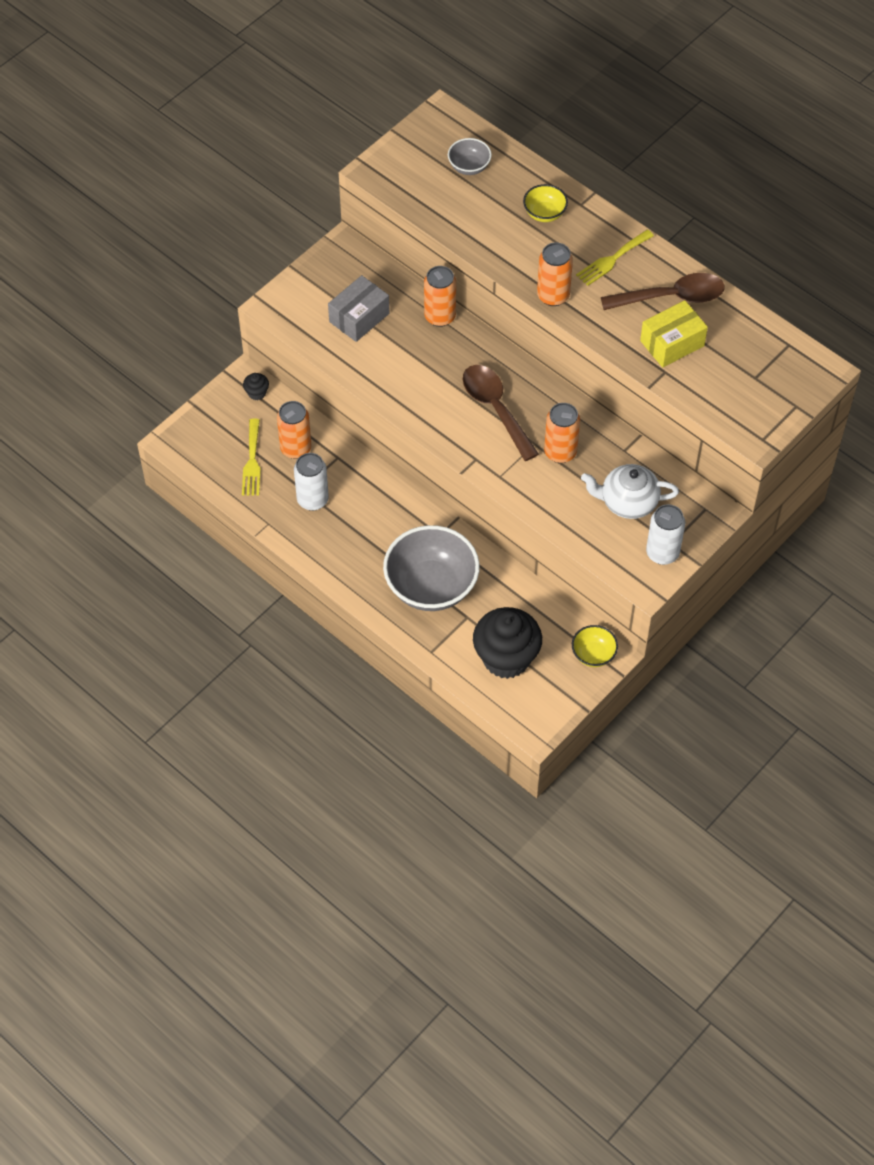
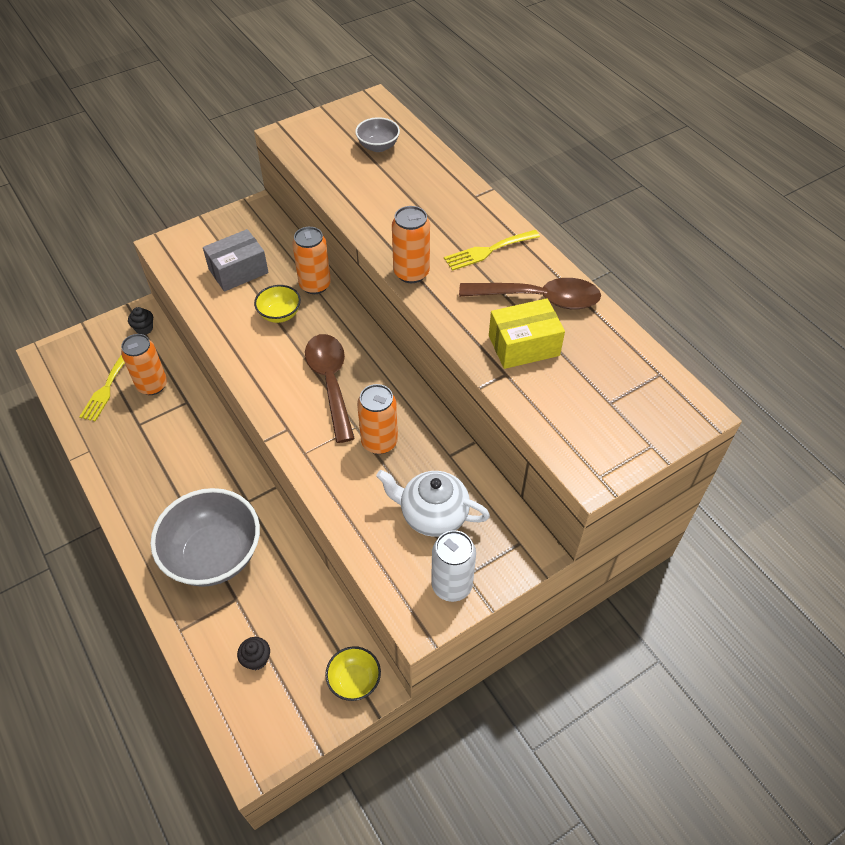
camera: 15 degrees right, 5 degrees down
white can [294,453,329,511] -> none
black cupcake [473,607,542,679] -> black cupcake [237,637,270,670], size x0.41
yellow bowl [523,184,568,222] -> yellow bowl moved to [254,285,301,323]

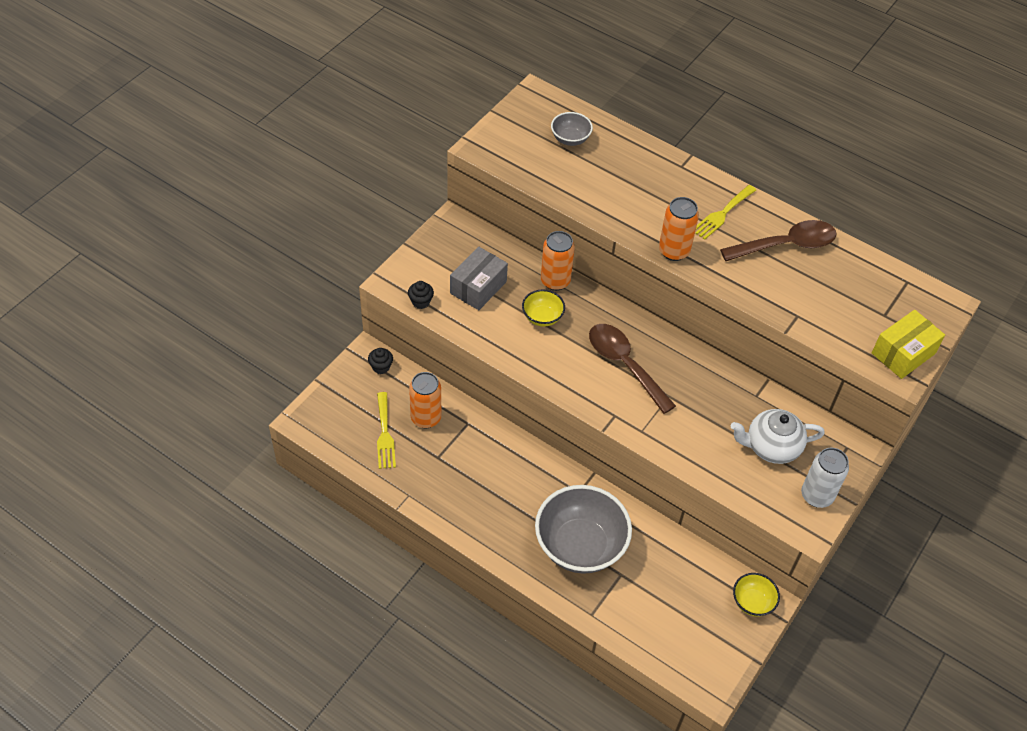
camera: 25 degrees left, 0 degrees up
black cupcake [237,637,270,670] -> black cupcake moved to [408,281,434,309]
orange can [357,384,398,454] -> none
yellow box [489,298,565,369] -> yellow box moved to [872,310,945,379]

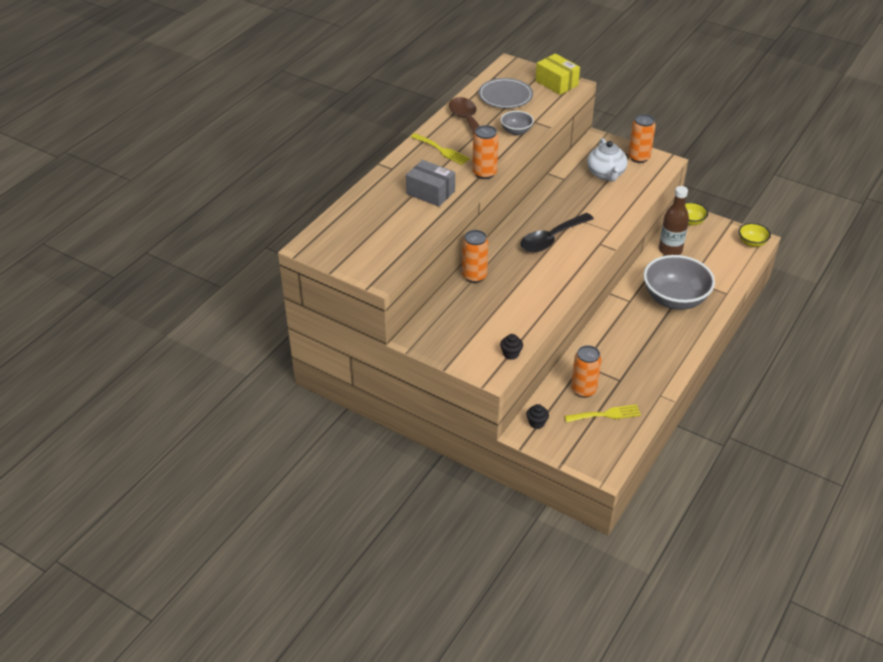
camera: 90 degrees left, 10 degrees down
grey box [450,246,508,310] -> grey box moved to [406,160,455,207]
yellow bowl [522,290,565,327] -> yellow bowl moved to [739,223,771,247]
grey bowl [551,112,593,146] -> grey bowl moved to [501,111,534,135]
brown spoon [589,324,676,414] -> black spoon [520,213,594,252]
white can [801,448,849,508] -> orange can [628,114,656,163]
none -> grey plate [478,78,533,108]
none -> brown bottle [659,186,689,255]

